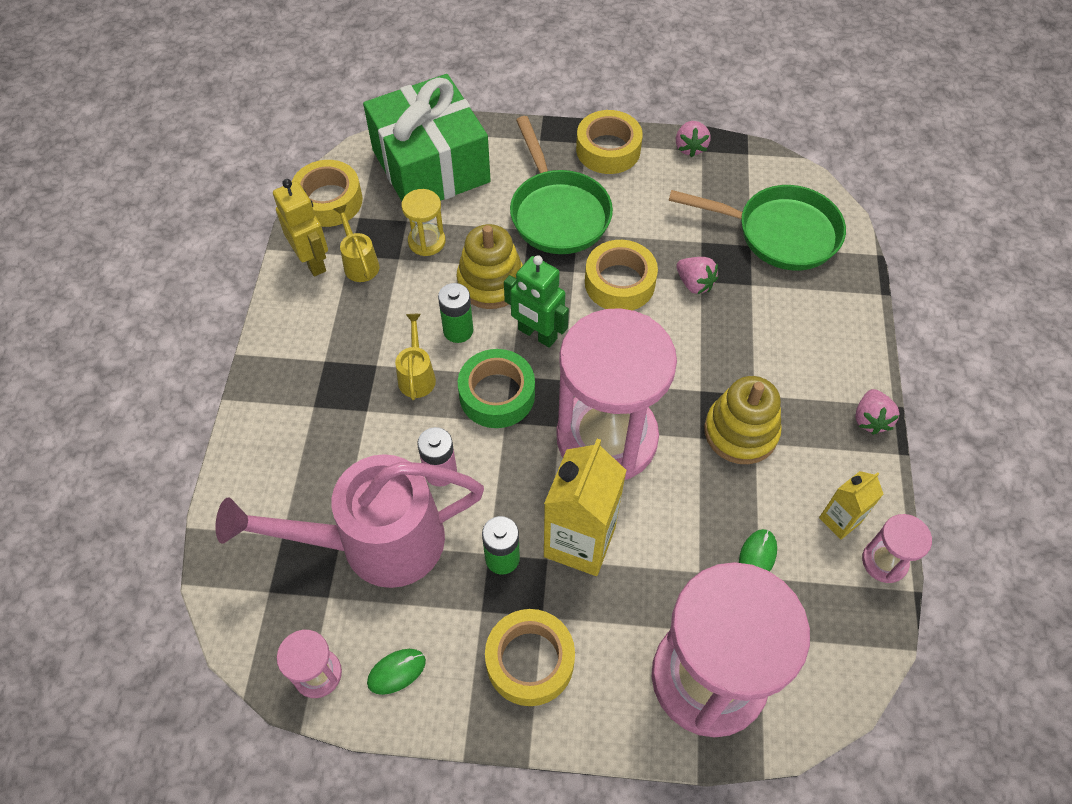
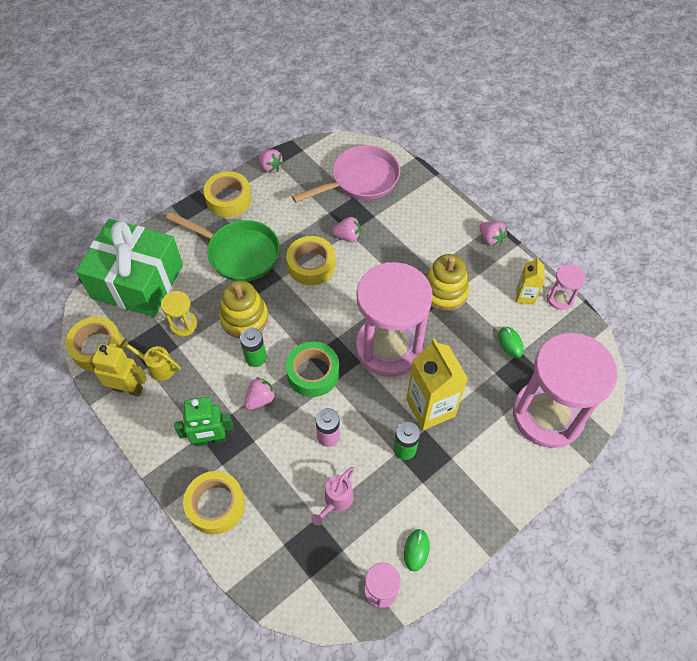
camera: 45 degrees left, 0 degrees up
pink watering can [216,454,484,588] -> pink watering can [311,467,354,526], size x0.41
yellow watering can [395,314,436,400] -> pink strawberry [244,377,276,410]
yellow tape [485,609,575,706] -> yellow tape moved to [183,471,245,535]
green robot [504,255,569,348] -> green robot moved to [174,397,234,446]
green pan [669,185,846,271] -> pink pan [292,145,400,203]

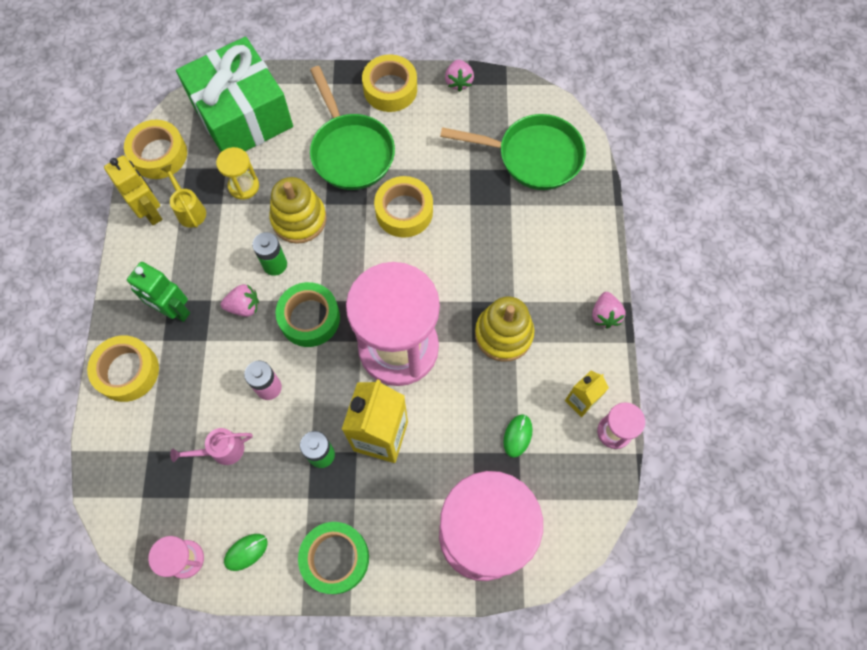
camera: 40 degrees right, 10 degrees up
pink pan [292,145,400,203] -> green pan [440,114,586,190]
pink strawberry [332,217,361,242] -> none
none -> green tape [298,522,369,594]

